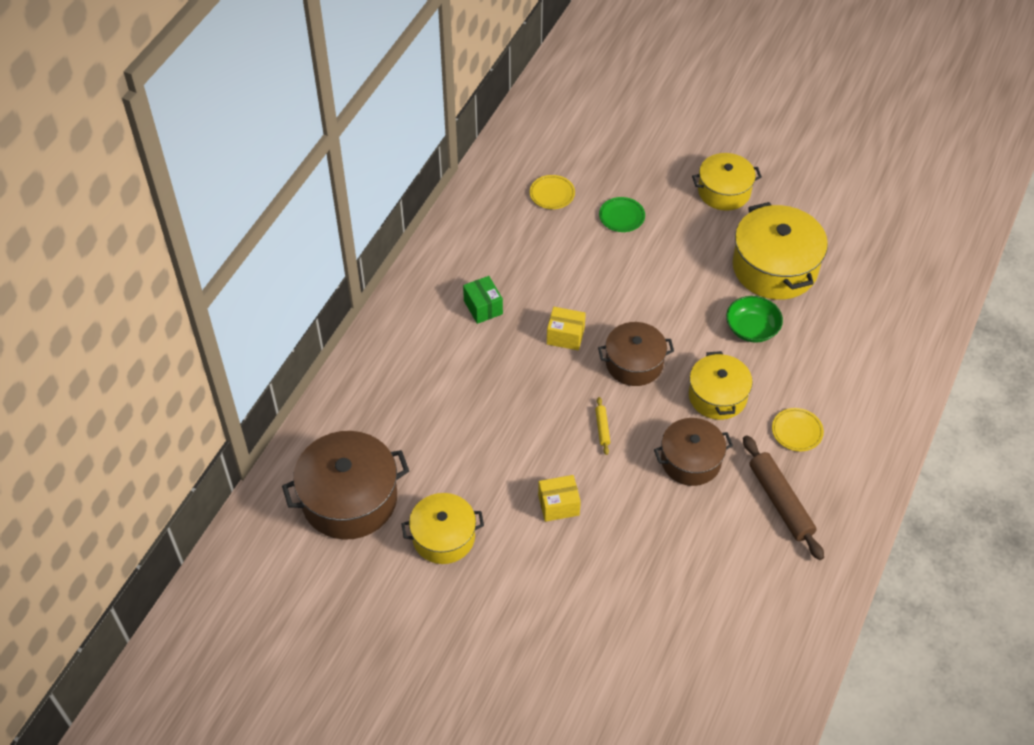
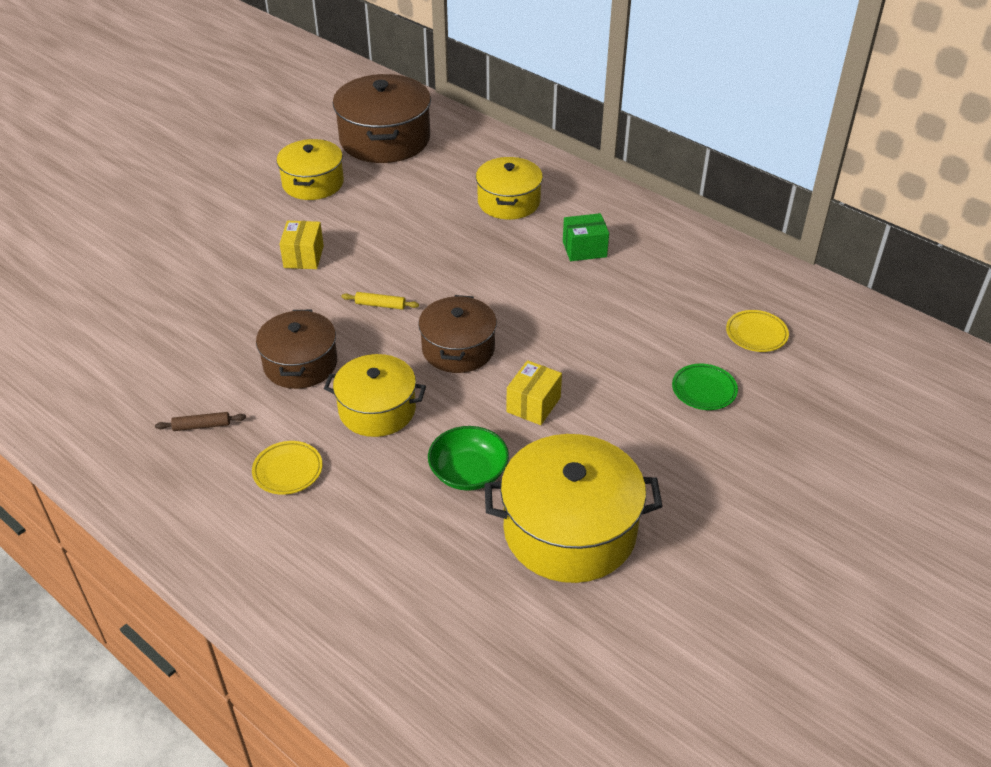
camera: 105 degrees right, 10 degrees down
yellow box [547,307,586,350] -> yellow box moved to [506,360,562,425]
yellow pot [692,153,762,211] -> yellow pot moved to [476,157,543,220]
brown rolling pin [743,435,824,560] -> brown rolling pin [155,412,246,431], size x0.46

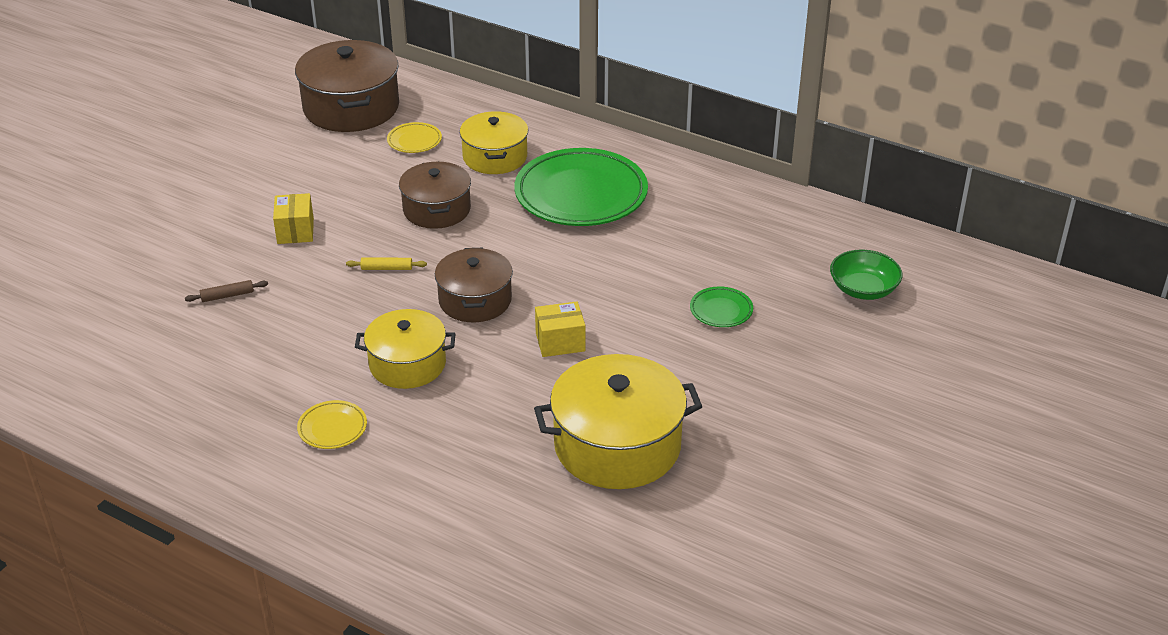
camera: 10 degrees left, 5 degrees down
brown rolling pin [155,412,246,431] -> brown rolling pin moved to [185,280,268,302]
brown pot [256,310,337,389] -> brown pot moved to [399,161,471,229]
yellow pot [276,139,344,200] -> none
green bowl [428,426,509,491] -> green bowl moved to [830,250,902,300]
yellow box [506,360,562,425] -> yellow box turned 60 degrees clockwise [535,301,585,357]
green box [563,213,609,261] -> green plate [514,148,648,226]
yellow plate [726,310,789,352] -> yellow plate moved to [387,122,442,153]

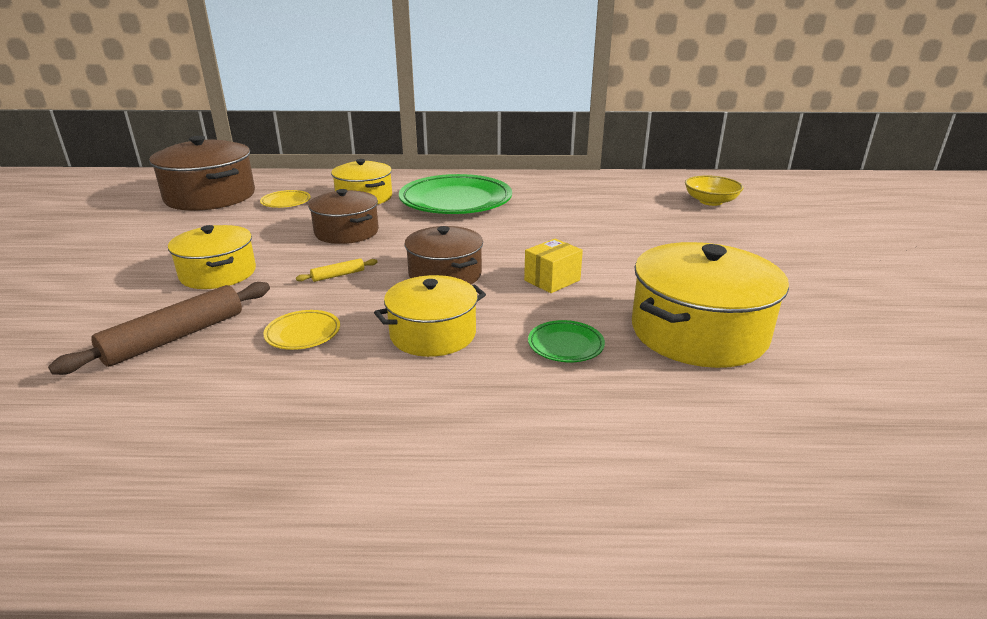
camera: 30 degrees left, 10 degrees down
brown rolling pin [185,280,268,302] -> brown rolling pin [48,282,270,375], size x2.18
yellow box [273,193,314,244] -> yellow pot [168,225,256,289]
yellow plate [297,400,367,449] -> yellow plate moved to [263,310,340,350]
green plate [690,286,753,327] -> green plate moved to [528,320,605,362]
green bowl [830,250,902,300] -> yellow bowl [685,175,744,206]

